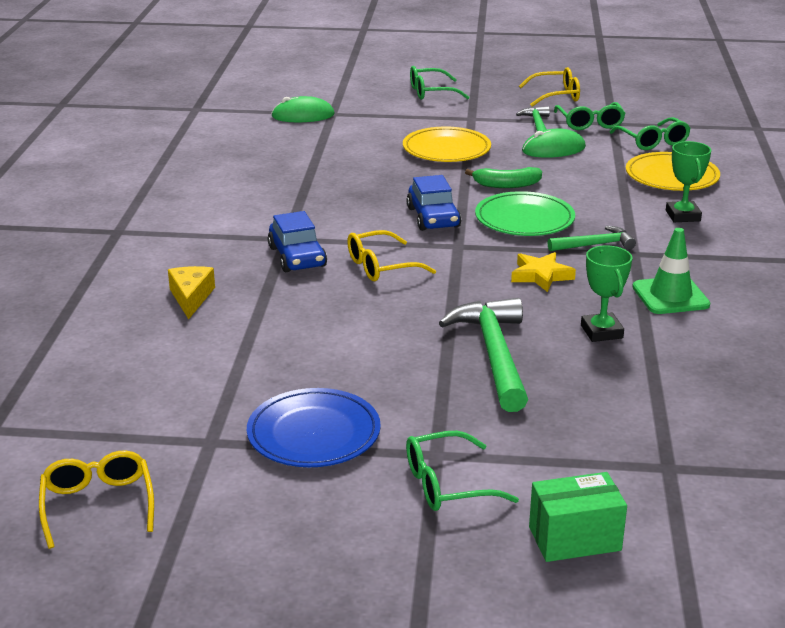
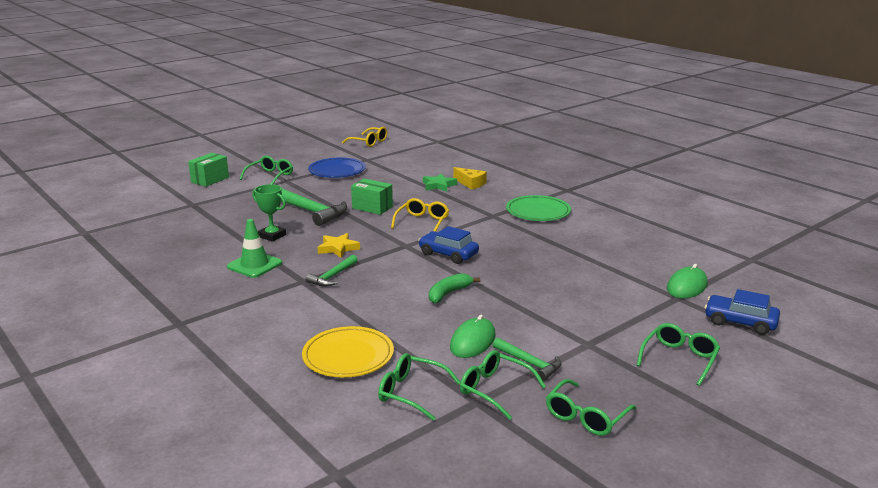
camera: 135 degrees right, 5 degrees down
blue car [268,211,327,272] -> blue car moved to [705,289,780,335]
yellow plate [403,127,491,162] -> none
green plate [475,191,575,236] -> green plate moved to [506,195,571,221]
yellow glasses [519,67,580,106] -> green glasses [546,379,637,436]
green trophy [666,141,711,222] -> none
none -> green box [351,179,393,215]
none -> green star [423,173,457,192]

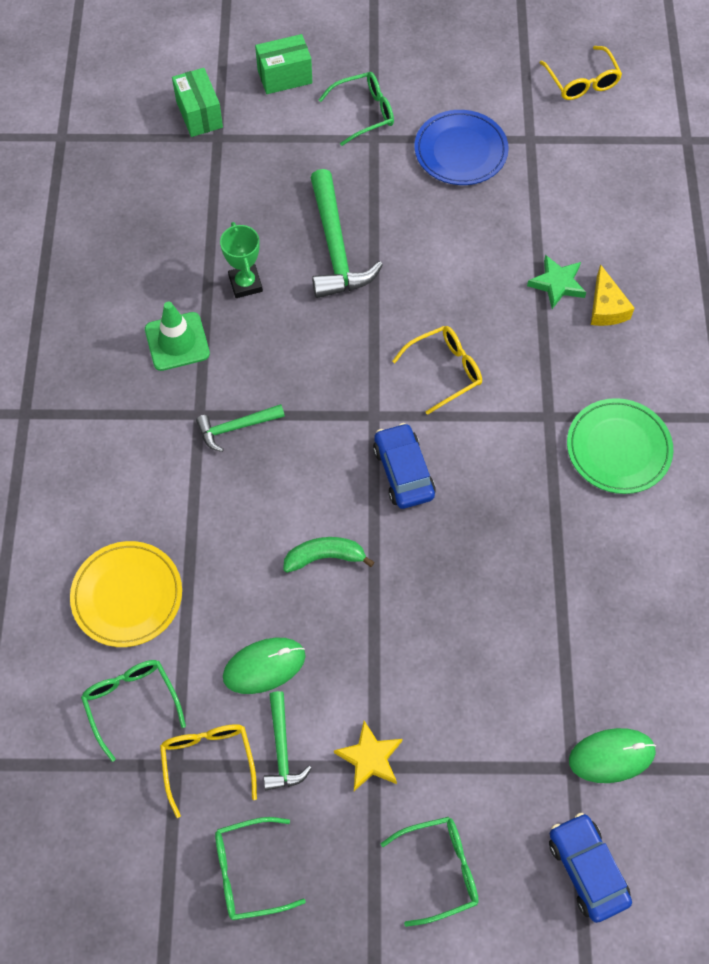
camera: 40 degrees right, 40 degrees up
yellow star [317,233,360,258] -> yellow star moved to [334,721,402,791]
green box [351,179,393,215] -> green box moved to [172,68,223,137]
green glasses [460,350,546,420] -> yellow glasses [160,724,257,818]

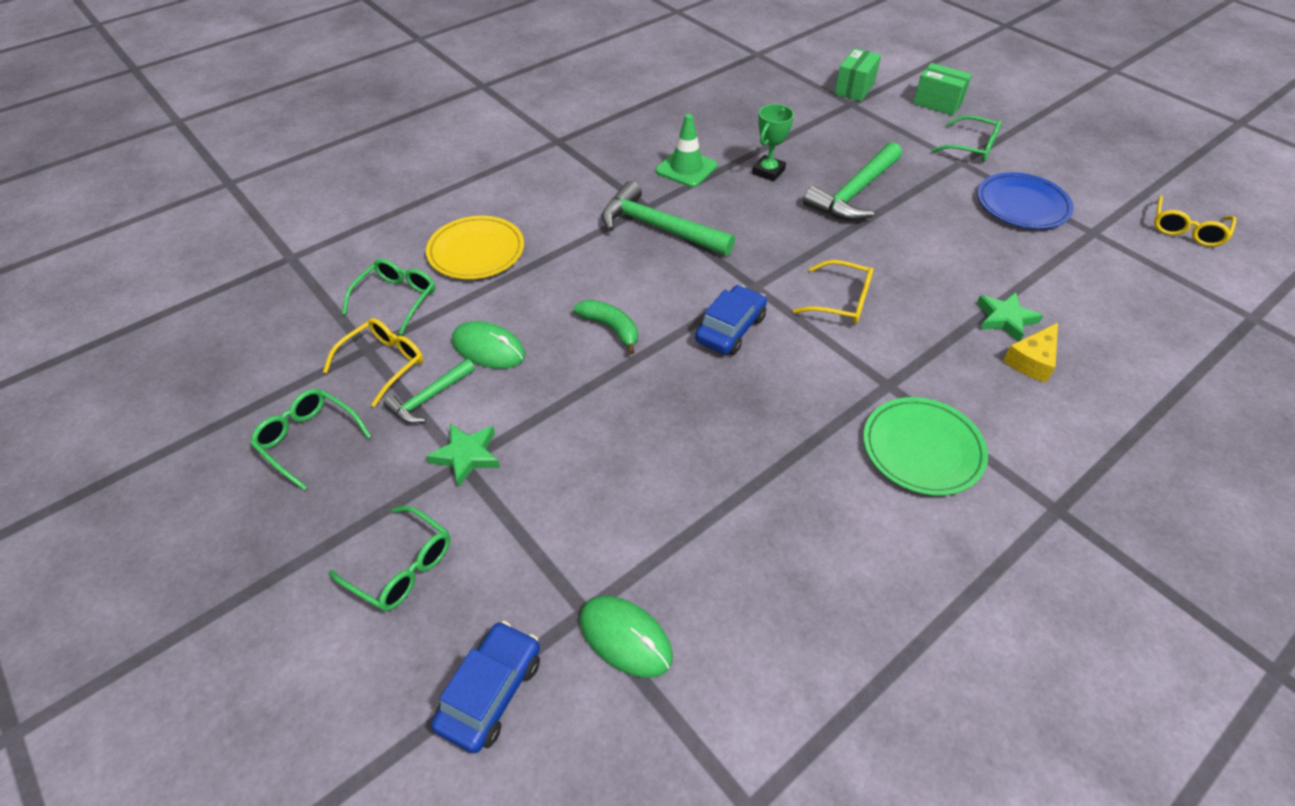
camera: 50 degrees right, 15 degrees down
green hammer [196,404,285,452] -> green hammer [601,181,735,256], size x1.79
yellow star [334,721,402,791] -> green star [426,424,500,488]

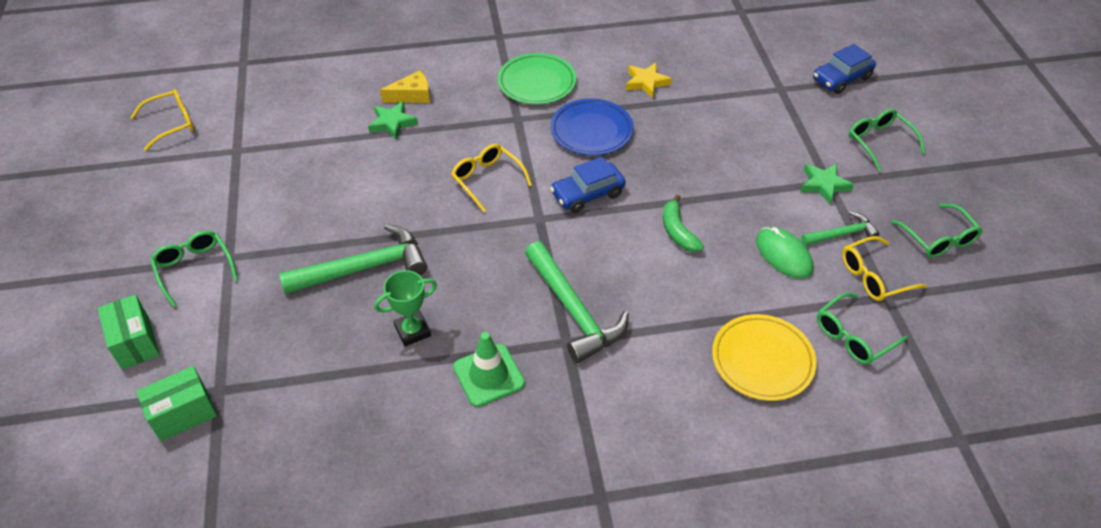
camera: 150 degrees left, 0 degrees up
green mouse [579,596,673,678] -> none
blue plate [977,172,1074,229] -> blue plate moved to [550,99,634,155]
none -> yellow star [626,63,672,98]

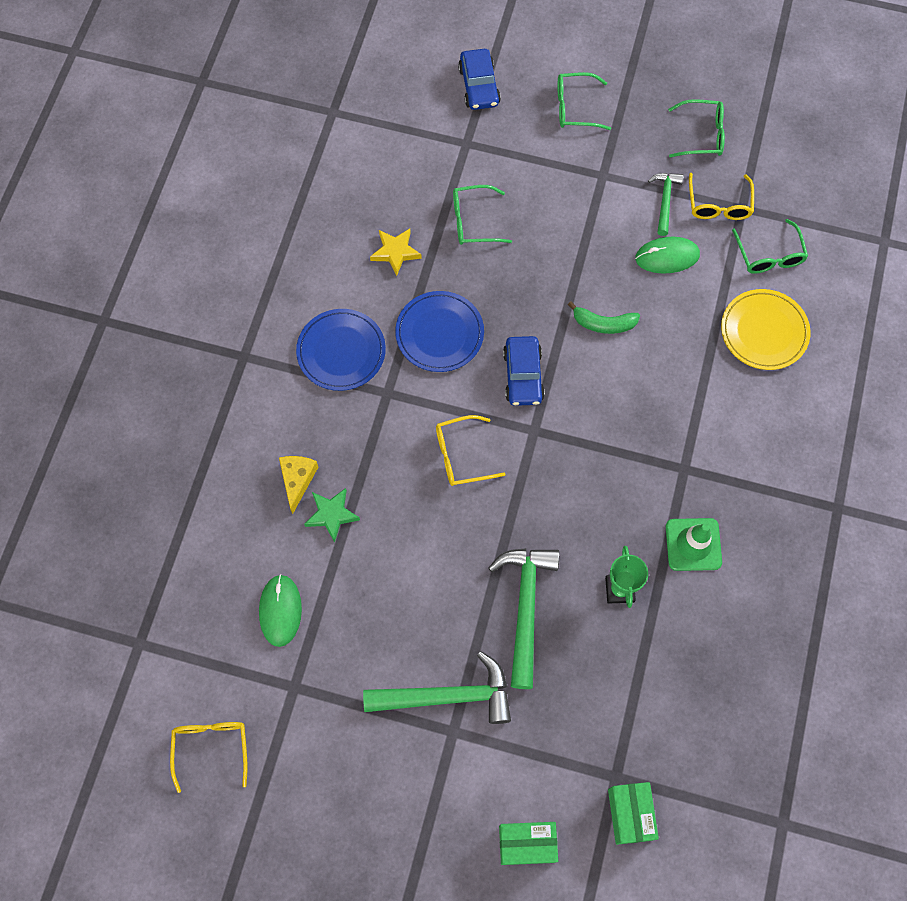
camera: 65 degrees left, 20 degrees up
green glasses [150,230,238,307] -> green glasses moved to [453,185,512,245]
green plate [497,53,576,105] -> blue plate [296,309,386,391]
green hammer [525,241,629,363] -> green hammer moved to [363,651,511,724]
green star [800,163,854,204] -> none
none -> green mouse [259,574,302,647]

